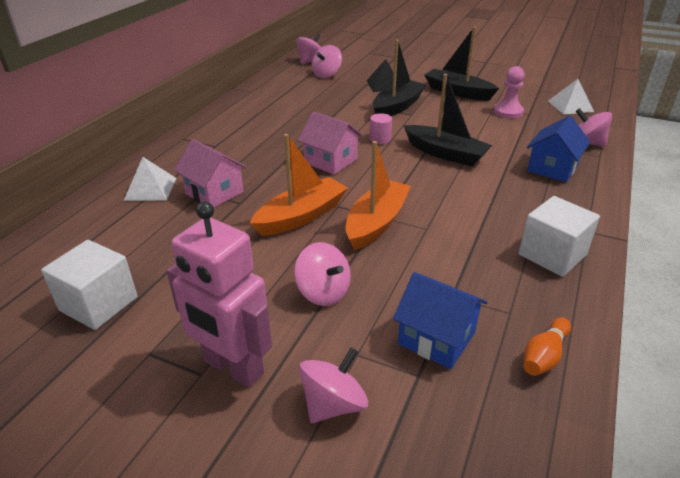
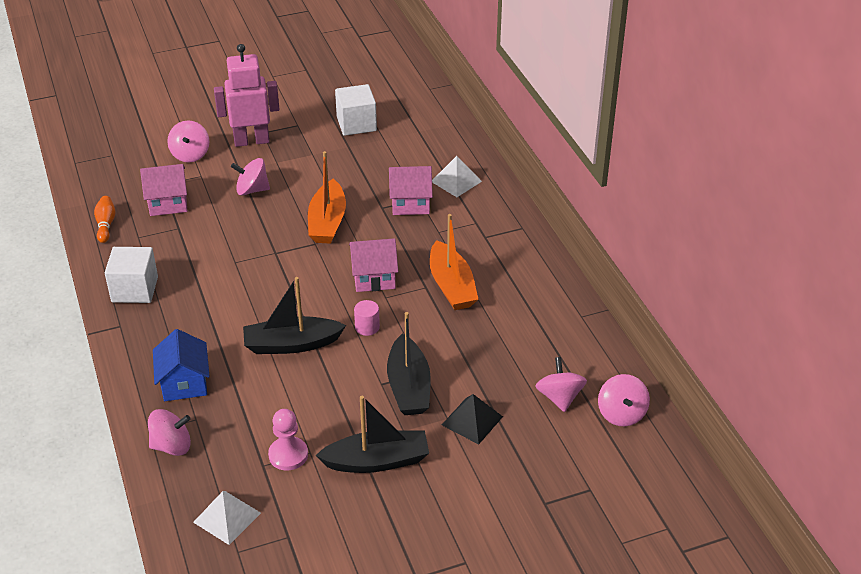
camera: 135 degrees right, 5 degrees up
orange boat [346,141,411,250] -> orange boat moved to [430,214,478,310]
blue house [393,272,488,369] -> pink house [140,164,187,216]

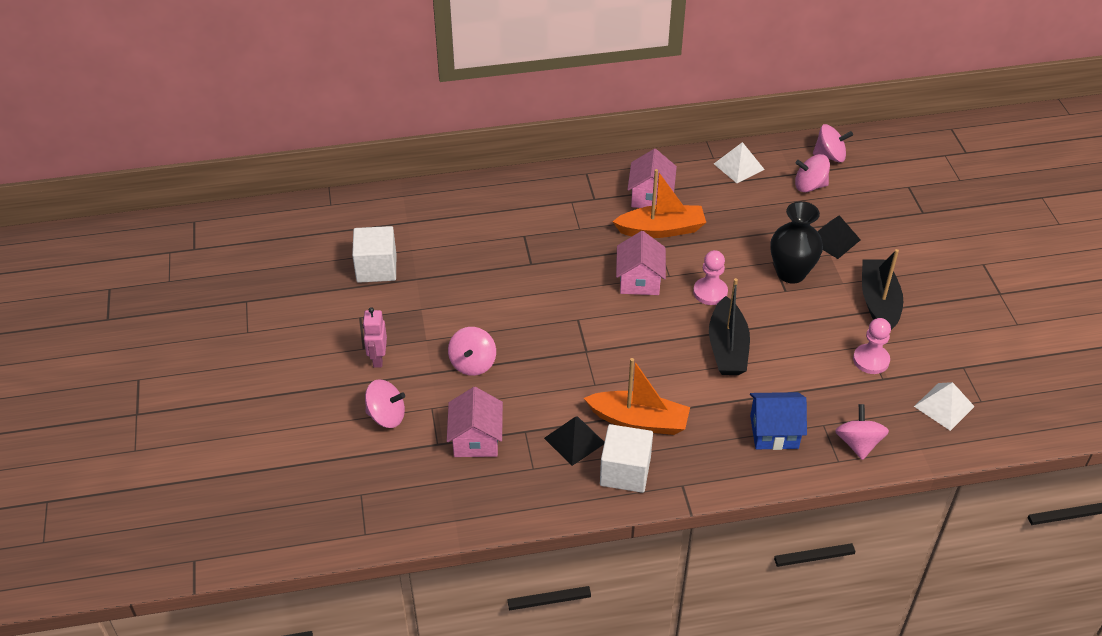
camera: 80 degrees left, 5 degrees up
orange bowling pin [94,196,116,243] -> none
pink robot [214,44,280,147] -> pink robot [363,307,387,368], size x0.56
orange boat [308,151,346,244] -> orange boat moved to [584,358,690,435]
pink cylinder [354,300,380,336] -> pink pawn [693,250,728,305]
black boat [387,312,431,415] -> black vase [770,201,823,284]
pink house [389,166,433,215] -> pink house moved to [627,149,677,208]
white pyramid [432,156,482,197] -> white pyramid moved to [714,142,765,183]
none -> black pyramid [544,416,604,466]

